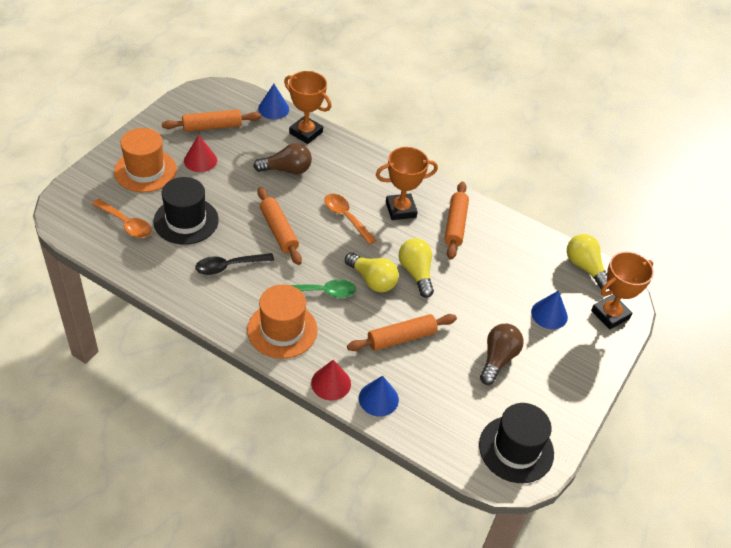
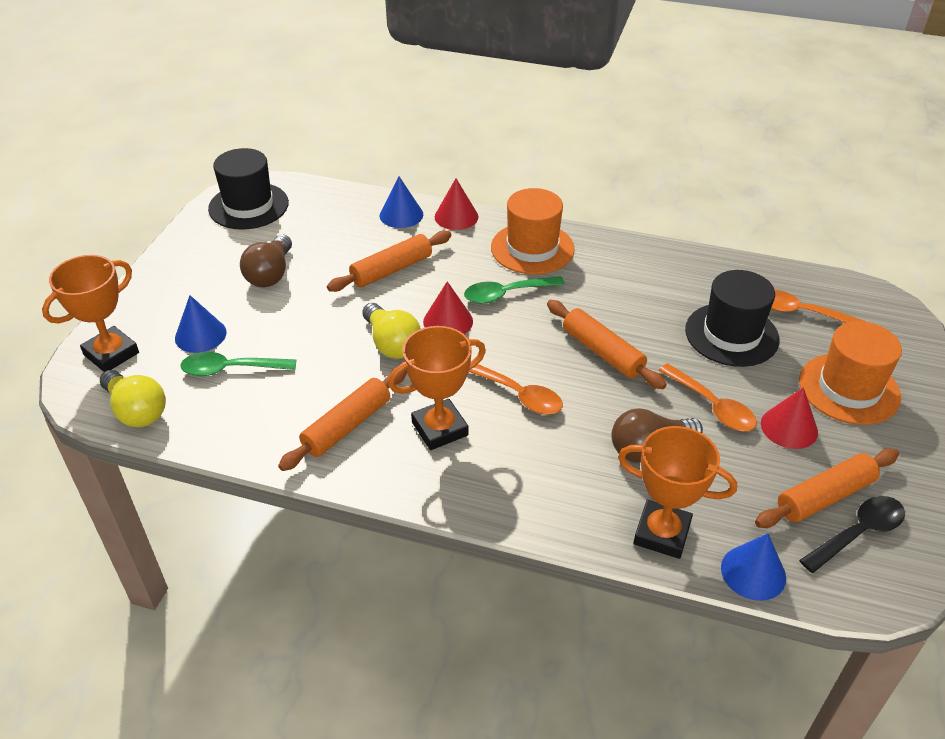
camera: 170 degrees right, 5 degrees down
black spoon [195,253,274,275] -> black spoon moved to [799,496,905,573]
yellow light bulb [345,253,399,292] -> red cone [423,281,473,334]
orange rolling pin [444,182,469,259] -> orange rolling pin turned 45 degrees clockwise [278,369,407,471]
none -> green spoon [181,352,296,376]
none -> orange spoon [658,363,757,431]

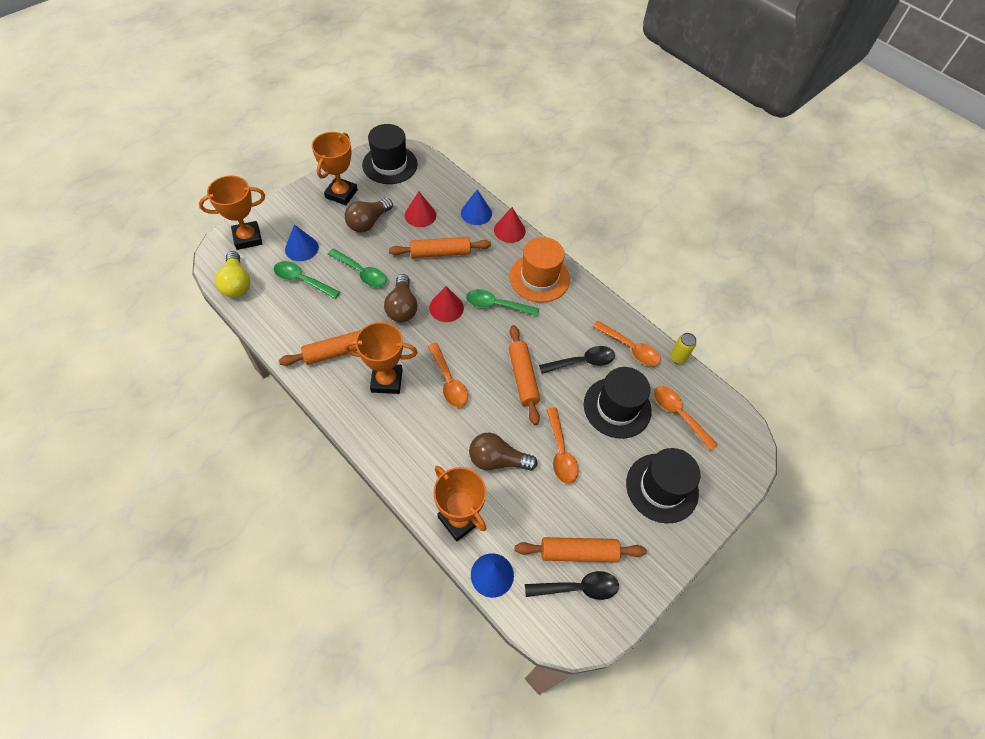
camera: 25 degrees right, 15 degrees up
yellow light bulb [362,303,421,359] -> brown light bulb [384,274,417,322]
red cone [761,387,818,449] -> red cone moved to [405,191,436,227]
orange hat [799,321,902,425] -> black hat [626,448,700,523]
none -> orange trophy [312,132,358,205]
none -> green spoon [328,248,386,287]
none -> black spoon [539,346,615,374]
none -> orange spoon [592,320,661,366]
none -> yellow can [670,333,696,364]

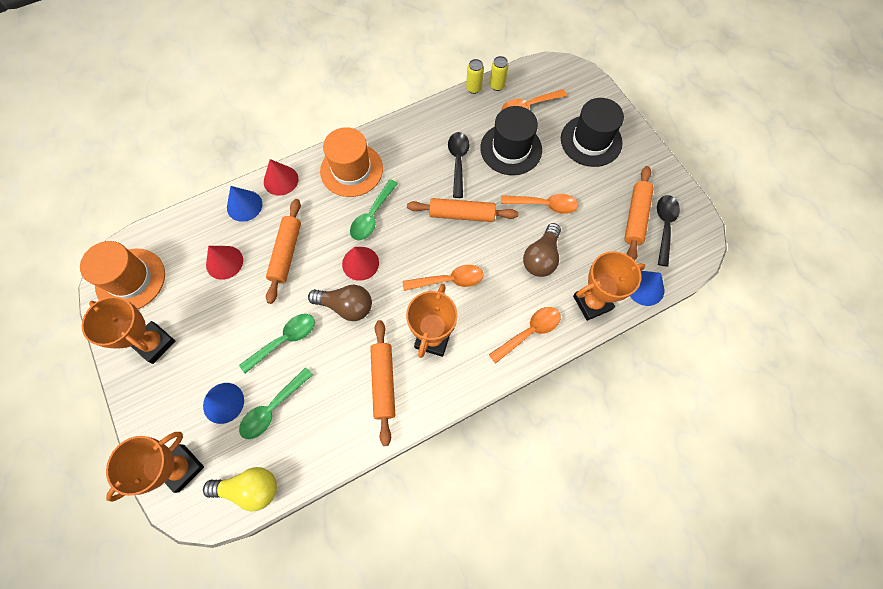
camera: 70 degrees left, 10 degrees up
orange trophy [199,176,265,250] -> orange trophy turned 45 degrees clockwise [106,432,204,502]
brown light bulb [345,198,393,232] -> none
black hat [362,124,418,184] -> orange hat [80,241,165,309]
orange spoon [592,320,661,366] -> orange spoon moved to [489,307,561,364]
none -> yellow can [490,56,509,91]

